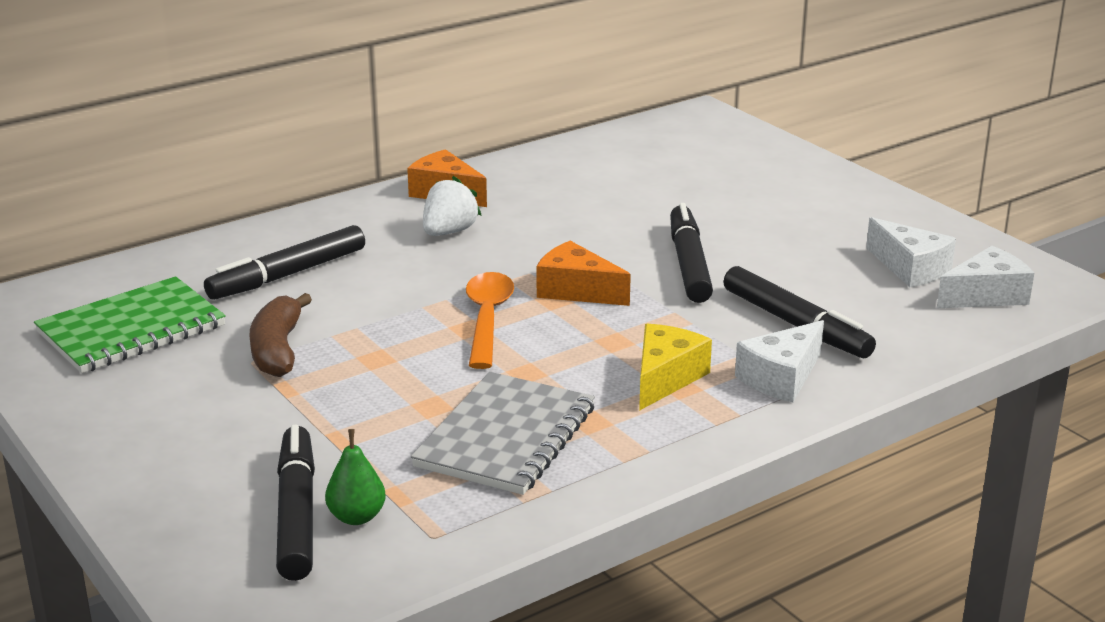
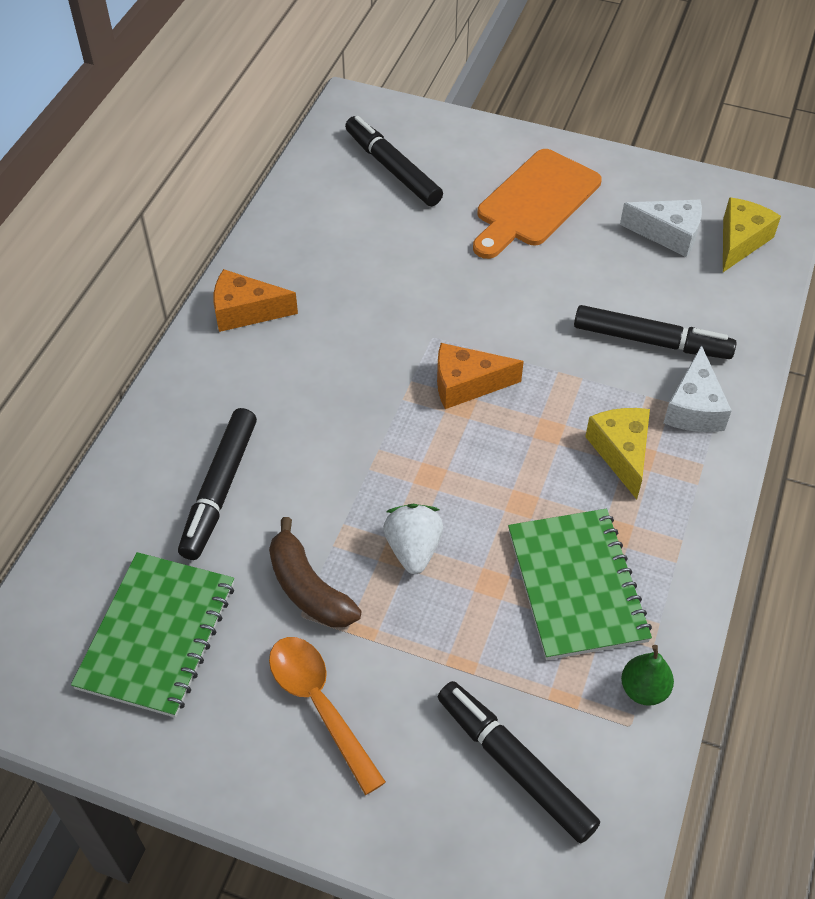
camera: 35 degrees left, 25 degrees up
green pear [325,429,386,525] -> green pear moved to [621,645,674,706]
grey notebook [411,372,595,495] -> green notebook [508,509,652,660]
white strawberry [423,176,482,236] -> white strawberry moved to [383,504,443,574]
orange spoon [466,272,514,369] -> orange spoon moved to [269,637,386,795]
black marker [670,203,713,303] -> black marker moved to [345,116,443,206]
white cheese [937,246,1034,308] -> yellow cheese [723,198,781,272]
none -> orange cutting board [473,149,602,259]

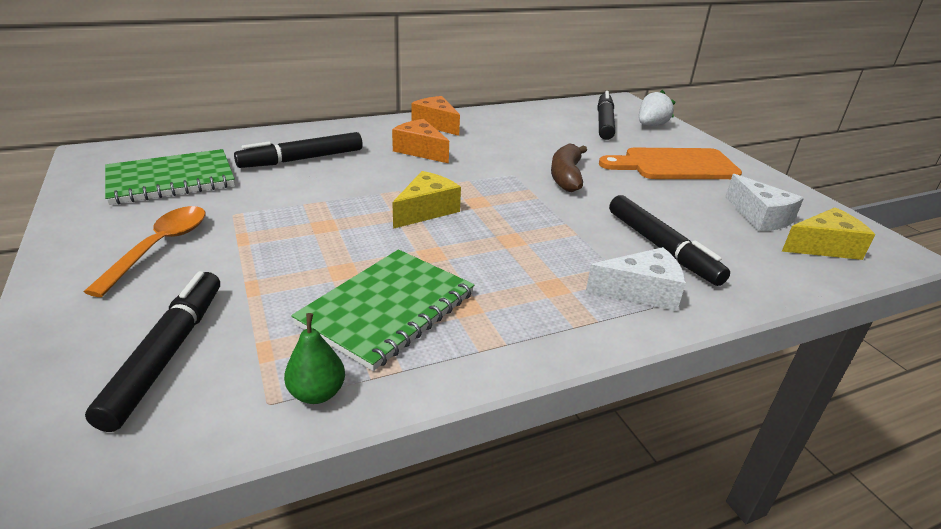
camera: 45 degrees right, 20 degrees down
brown banana [269,517,362,627] -> brown banana moved to [551,143,587,192]
white strawberry [383,504,443,574] -> white strawberry moved to [639,90,675,126]
orange cheese [437,343,524,409] -> orange cheese moved to [392,119,449,163]
yellow cheese [585,408,650,499] -> yellow cheese moved to [392,171,461,229]
white cheese [663,345,732,432] -> white cheese turned 150 degrees counterclockwise [586,247,686,311]

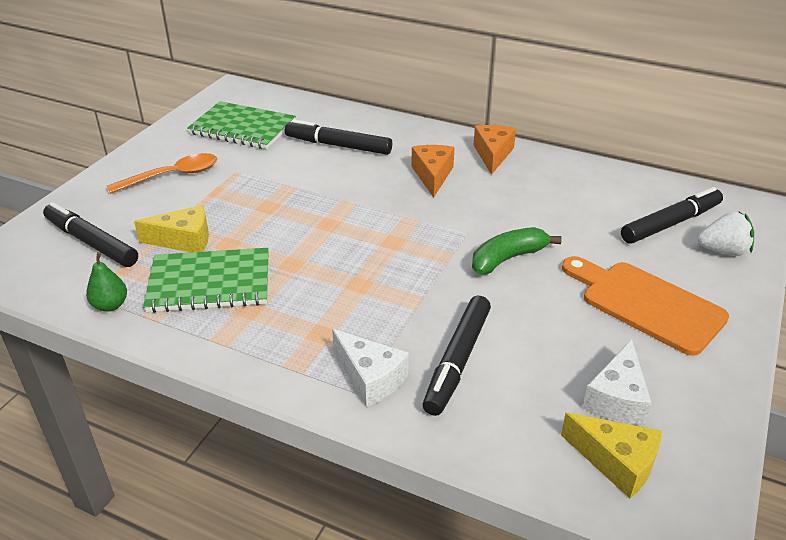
camera: 50 degrees right, 5 degrees up
black marker [85,271,220,432] -> black marker turned 105 degrees counterclockwise [43,202,138,267]
yellow cheese [392,171,461,229] -> yellow cheese moved to [134,205,209,252]
brown banana [551,143,587,192] -> green banana [472,227,562,274]

